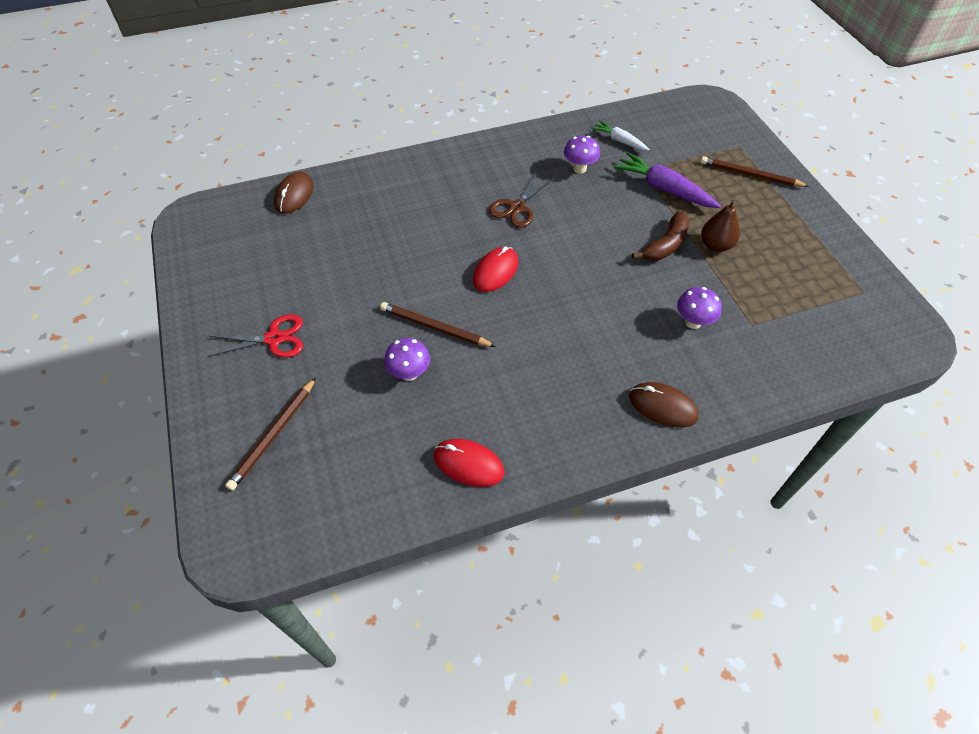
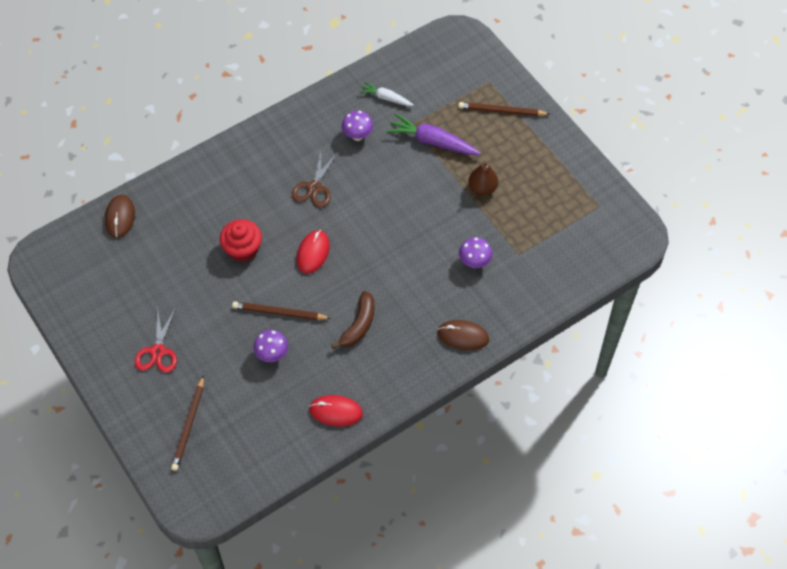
camera: 15 degrees left, 5 degrees up
red scissors [208,314,303,358] -> red scissors turned 120 degrees clockwise [134,306,177,373]
brown banana [632,211,689,261] -> brown banana moved to [331,291,374,349]
none -> red cupcake [220,219,262,262]

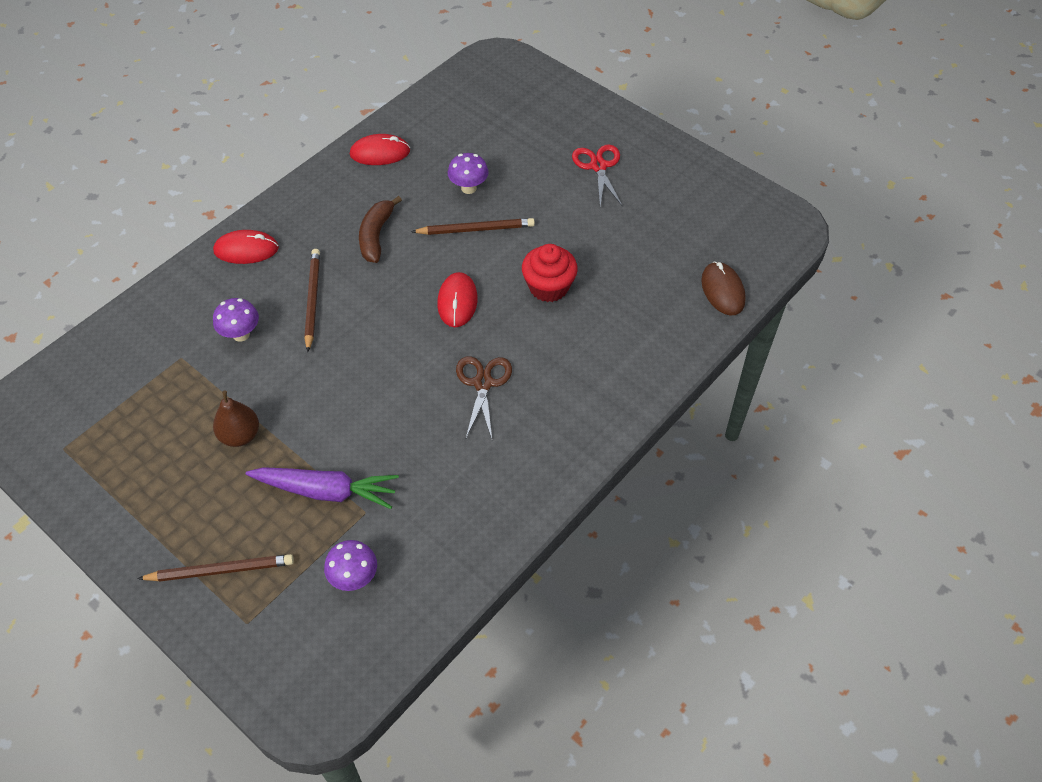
camera: 165 degrees right, 5 degrees down
brown pencil [171,375,204,471] -> brown pencil moved to [304,249,320,352]
purple mushroom [342,111,373,141] -> purple mushroom moved to [324,540,377,591]
white carrot [359,81,414,106] -> none
brown mouse [437,320,489,350] -> red mouse [213,230,279,264]

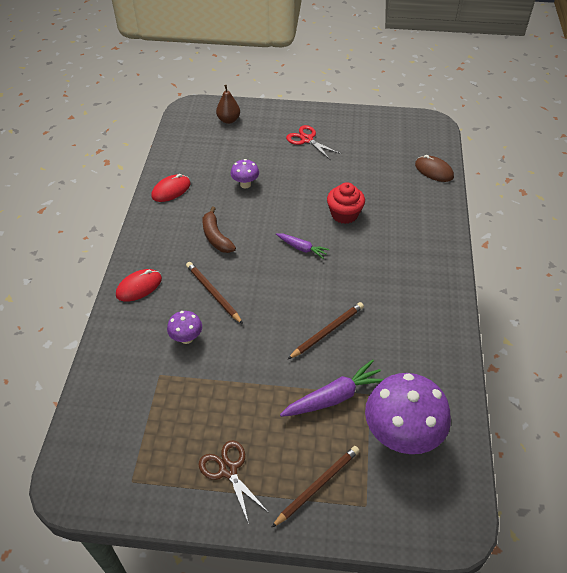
camera: 35 degrees left, 5 degrees down
brown pear [213,390,259,447] -> brown pear moved to [216,85,240,124]
purple mushroom [324,540,377,591] -> purple mushroom [365,373,451,454], size x2.11
brown pencil [411,218,535,235] -> brown pencil moved to [288,302,364,359]
red mouse [437,272,477,327] -> purple carrot [276,233,330,259]
brown scissors [456,356,512,440] -> brown scissors moved to [199,441,269,524]

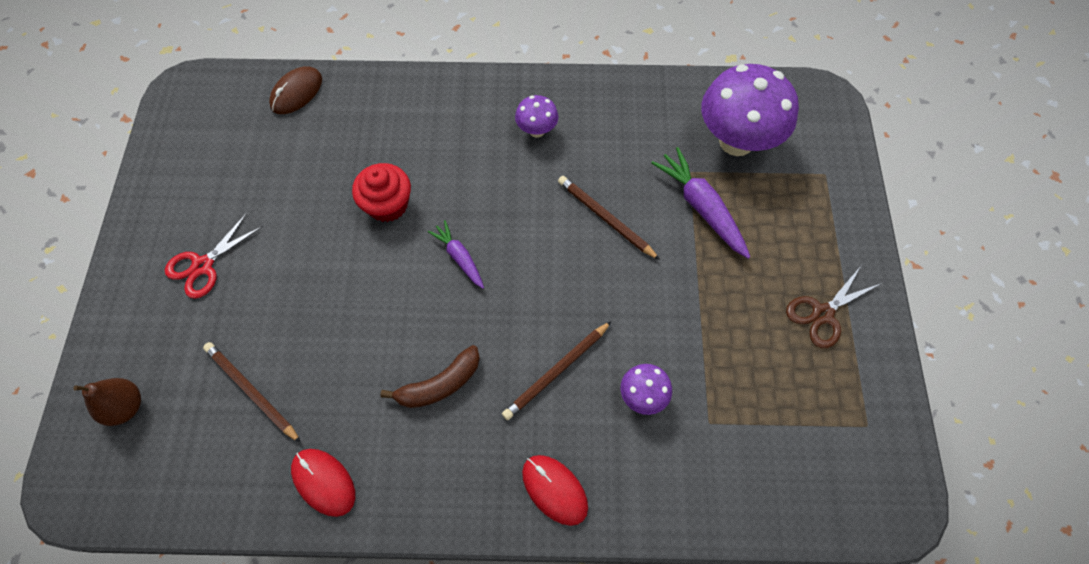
camera: 95 degrees left, 15 degrees up
purple mushroom [231,159,259,188] -> purple mushroom moved to [515,95,559,138]
brown pencil [271,446,359,528] -> brown pencil moved to [203,342,301,443]
purple carrot [276,233,330,259] -> purple carrot turned 60 degrees counterclockwise [428,220,484,289]

